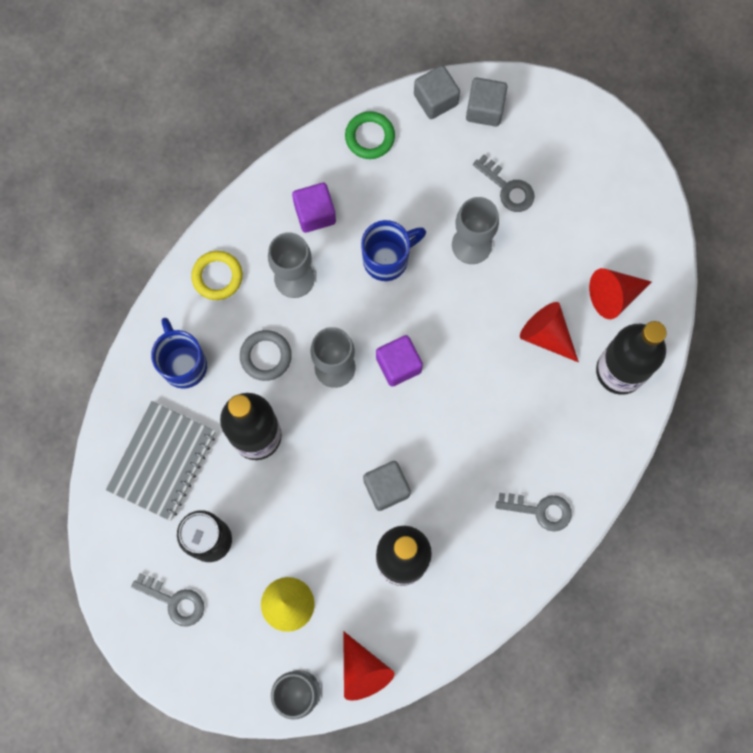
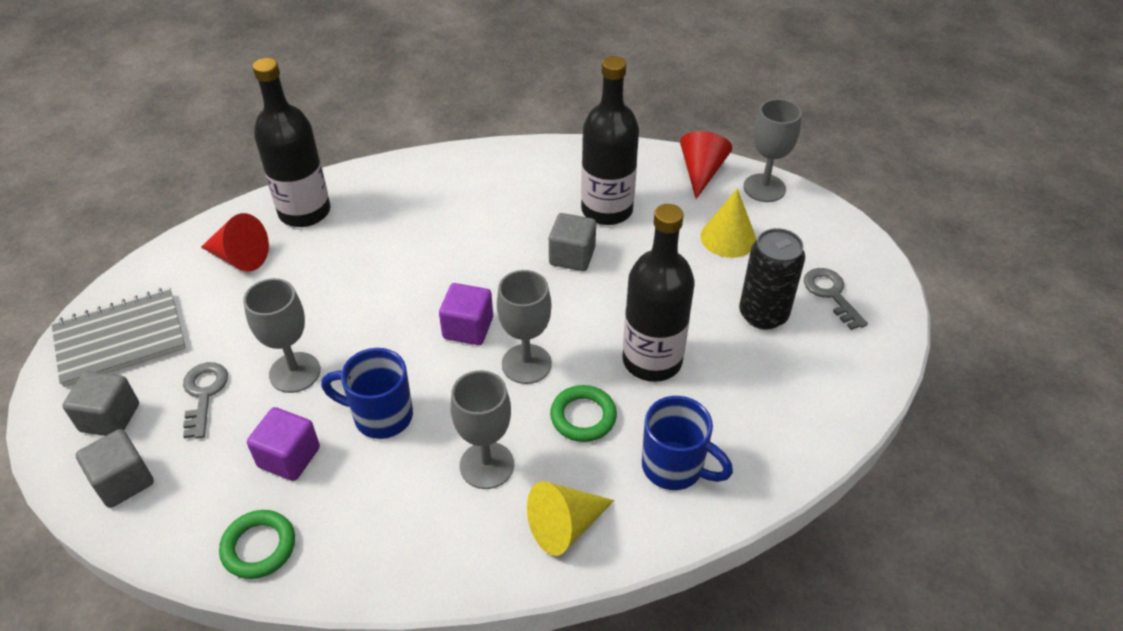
camera: 140 degrees left, 30 degrees down
grey notebook [106,401,215,521] -> grey notebook moved to [51,288,186,387]
blue mug [151,318,207,389] -> blue mug turned 75 degrees counterclockwise [642,396,733,490]
yellow ring [191,251,243,300] -> yellow cone [527,481,614,556]
grey ring [240,330,292,381] -> green ring [550,385,617,442]
purple cube [292,183,336,233] -> purple cube moved to [247,407,320,481]
grey cube [414,65,460,119] -> grey cube moved to [62,371,139,436]
grey key [495,493,572,532] -> none
red cone [520,302,579,362] -> none

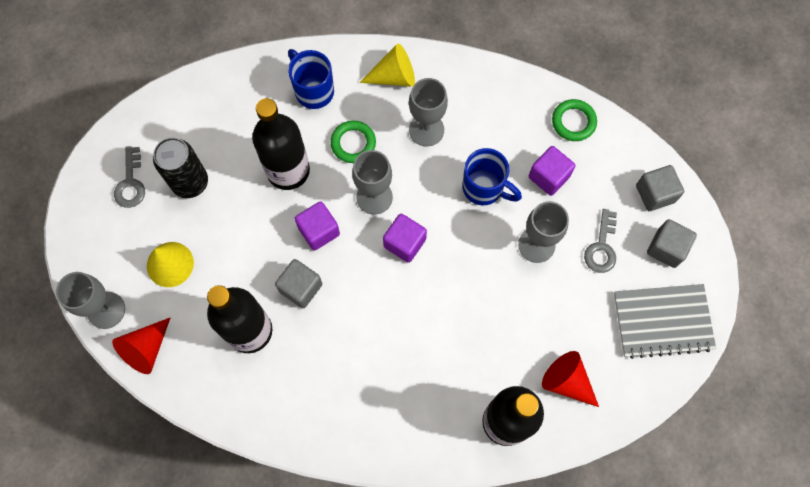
camera: 160 degrees left, 25 degrees up
none -> purple cube [295,201,340,251]

